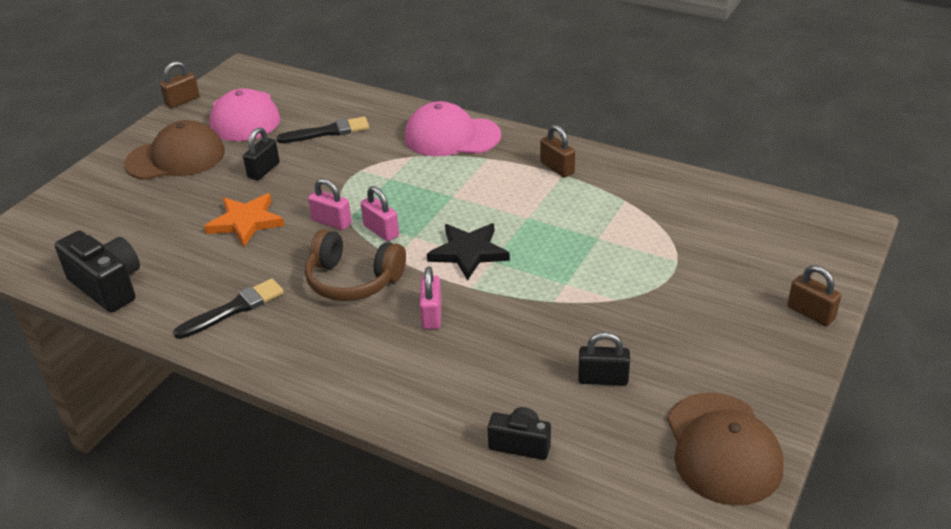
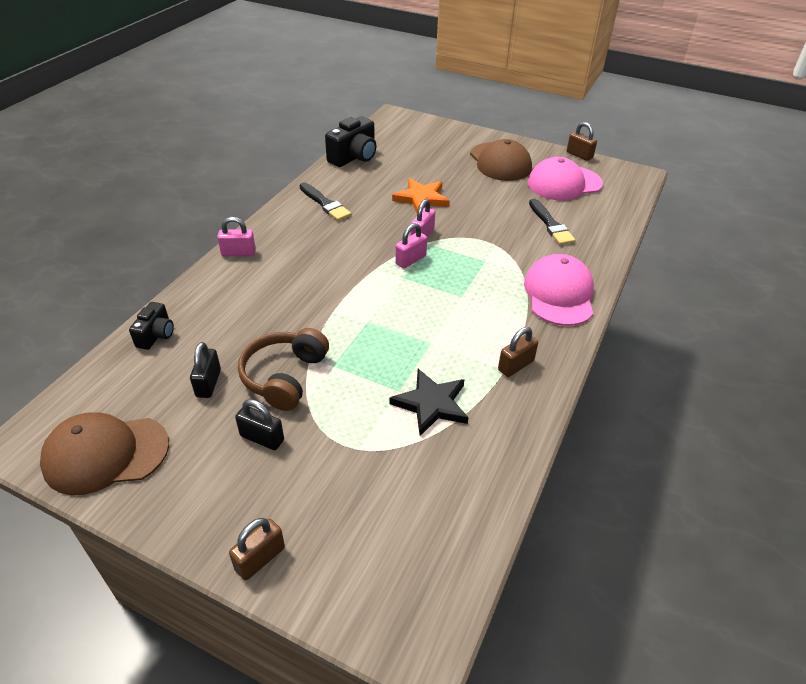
camera: 85 degrees right, 5 degrees up
black padlock [243,127,280,180] -> black padlock moved to [235,399,284,450]
brown headphones [305,229,406,301] -> brown headphones moved to [238,328,329,411]
pink padlock [420,266,442,329] -> pink padlock moved to [217,217,256,256]
black star [427,223,510,280] -> black star moved to [389,369,469,436]

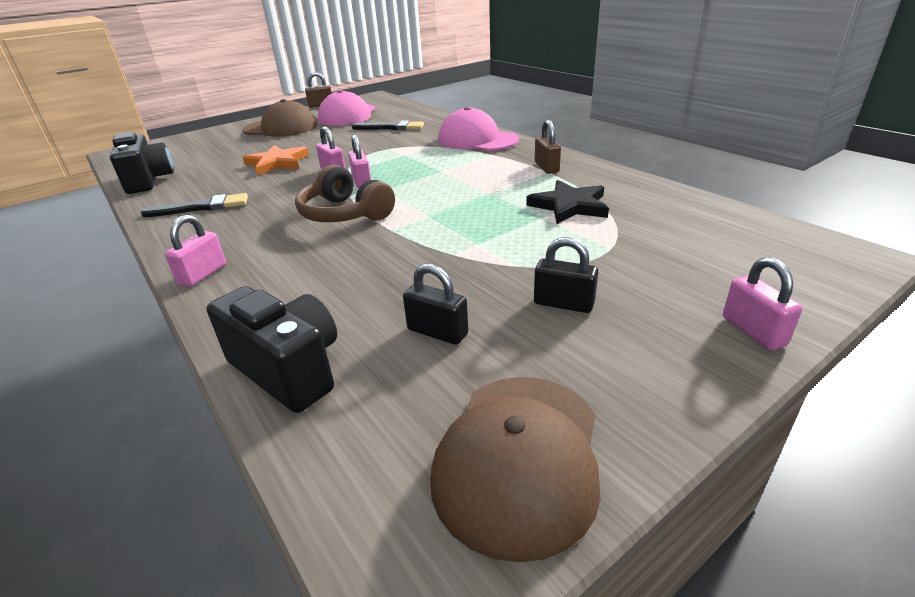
camera: 60 degrees left, 10 degrees down
black camera [129,302,174,350] -> black camera [207,286,337,413], size x1.69
brown padlock [229,518,285,580] -> pink padlock [723,257,802,350]
black padlock [235,399,284,450] -> black padlock turned 60 degrees clockwise [534,237,598,313]
brown headphones [238,328,329,411] -> brown headphones moved to [295,165,395,222]

